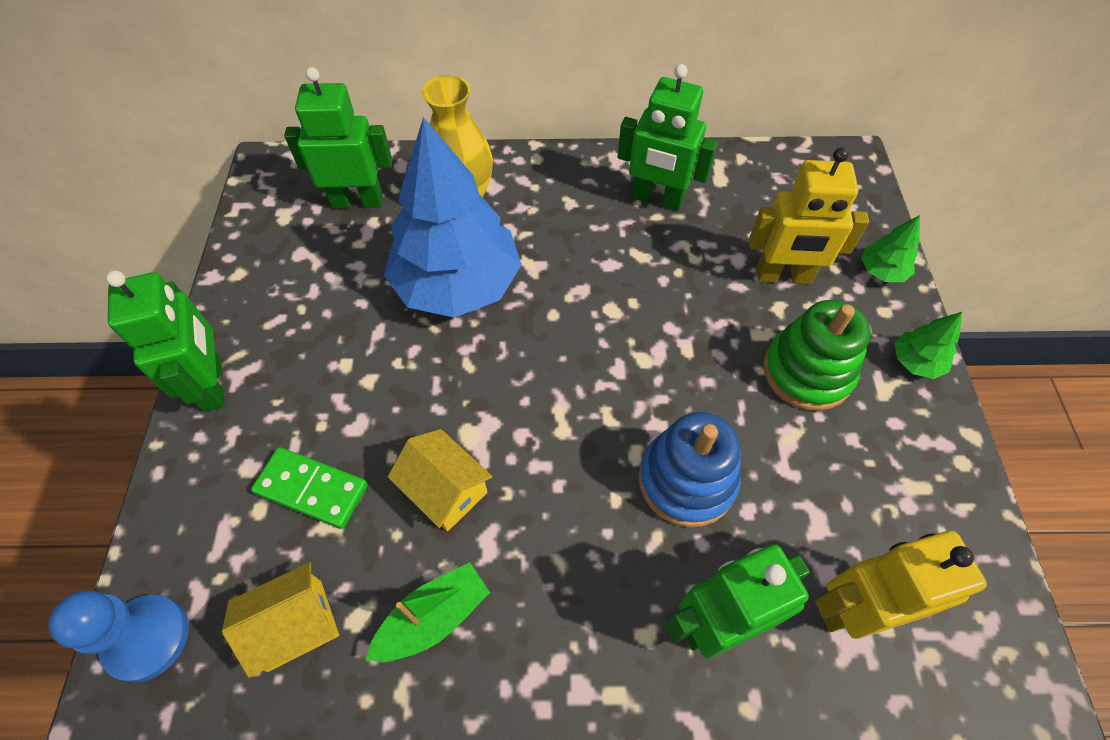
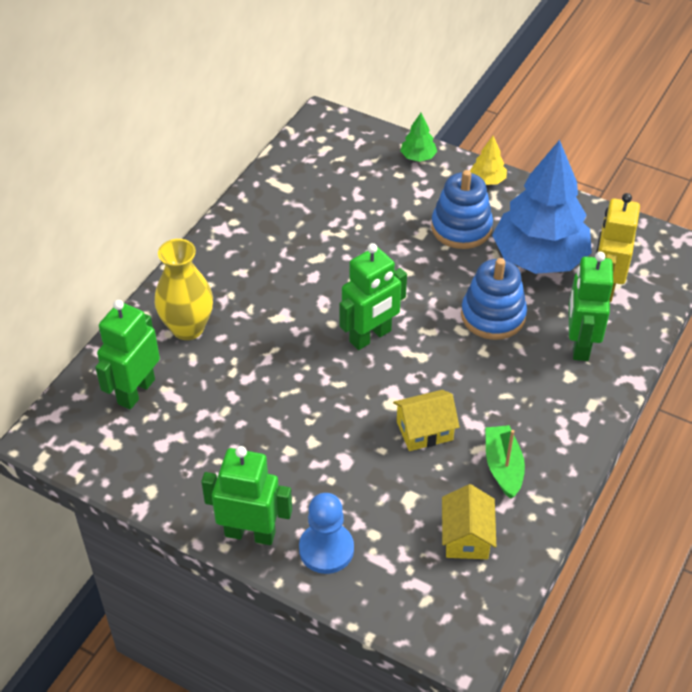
camera: 60 degrees left, 10 degrees down
blue pawn [48,590,189,682] -> blue pawn moved to [299,493,354,574]
green domino [251,447,368,529] -> none
blue tree [384,117,521,318] -> blue tree moved to [492,140,592,274]
green robot [618,64,718,211] -> green robot moved to [339,243,407,350]
yellow robot [749,147,869,284] -> none
green stacking toy [763,300,871,411] -> blue stacking toy [431,170,493,249]
green tree [895,312,962,379] -> yellow tree [470,136,507,185]

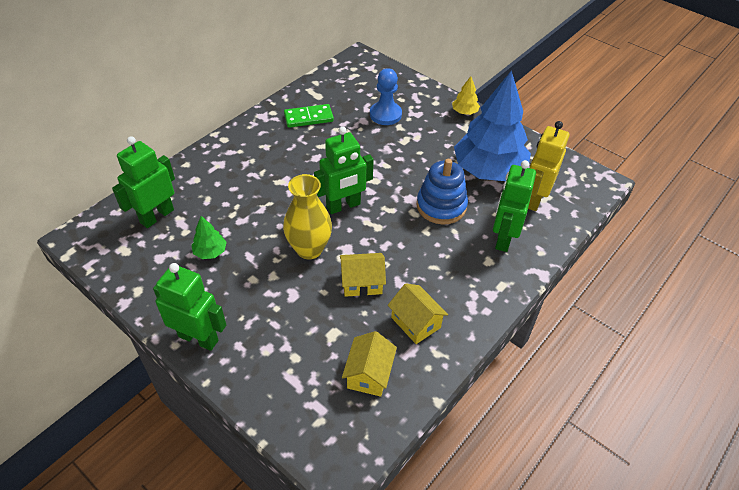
camera: 10 degrees right, 0 degrees up
yellow vase [155,239,213,340] -> yellow vase moved to [283,174,332,259]
blue pawn [299,493,354,574] -> blue pawn moved to [370,68,402,125]
green tree [400,113,437,162] -> green tree moved to [191,216,227,259]
blue stacking toy [431,170,493,249] -> none
green boat [486,425,525,499] -> yellow house [388,283,448,344]
none -> green domino [284,104,334,128]

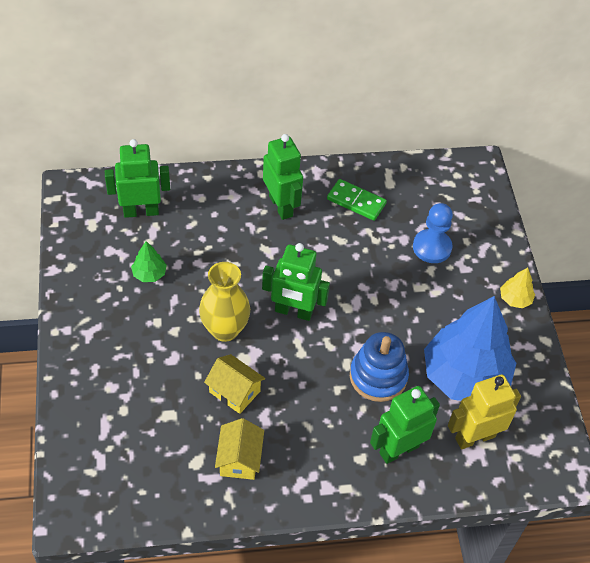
camera: 40 degrees right, 5 degrees up
green robot [153,263,226,351] -> green robot moved to [263,134,303,220]
yellow house [342,331,397,397] -> none

